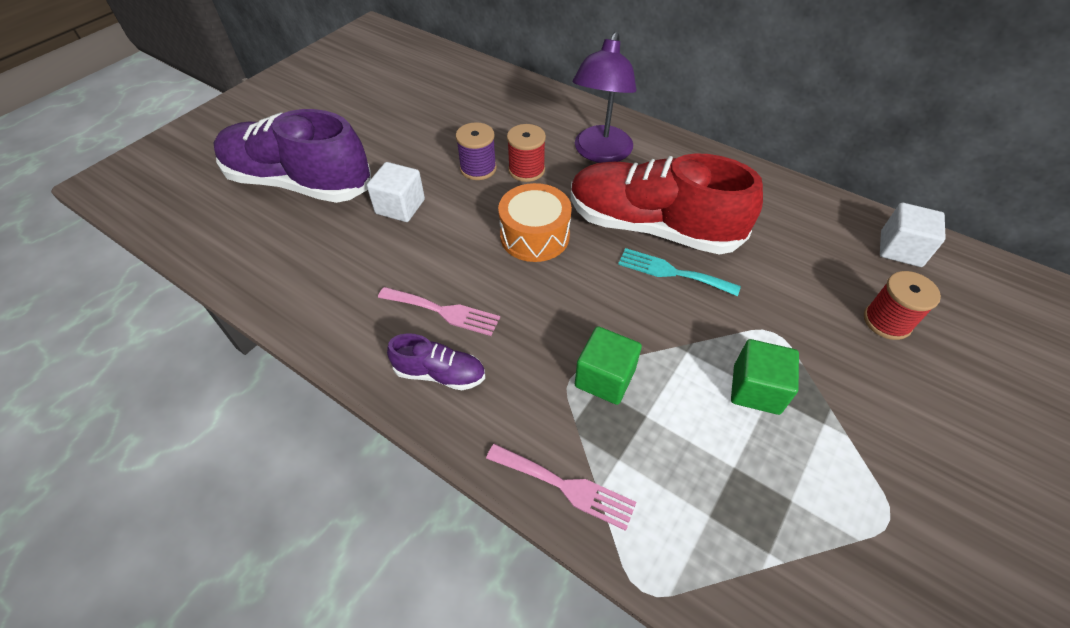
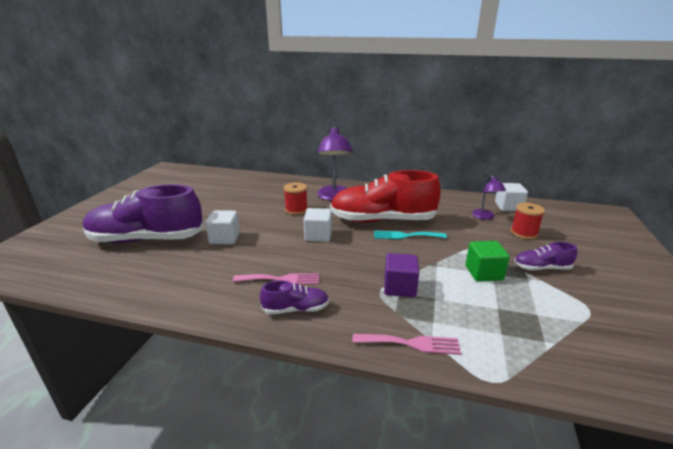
camera: 20 degrees left, 25 degrees down
purple spool [456,122,497,180] -> none
orange drum [498,183,572,262] -> white cube [304,208,332,242]
green cube [575,326,642,405] -> purple cube [384,253,419,297]
none -> purple lamp [472,175,506,220]
none -> purple shoe [514,242,577,270]

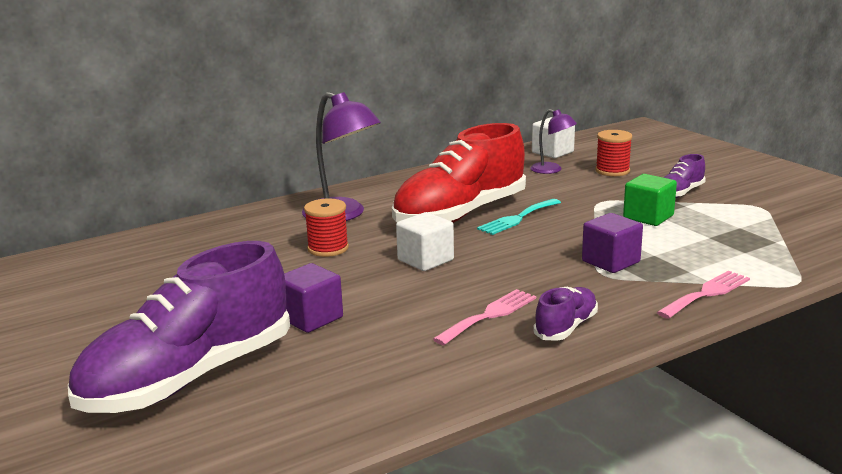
camera: 45 degrees left, 5 degrees down
white cube [205,211,240,244] -> purple cube [284,263,343,333]

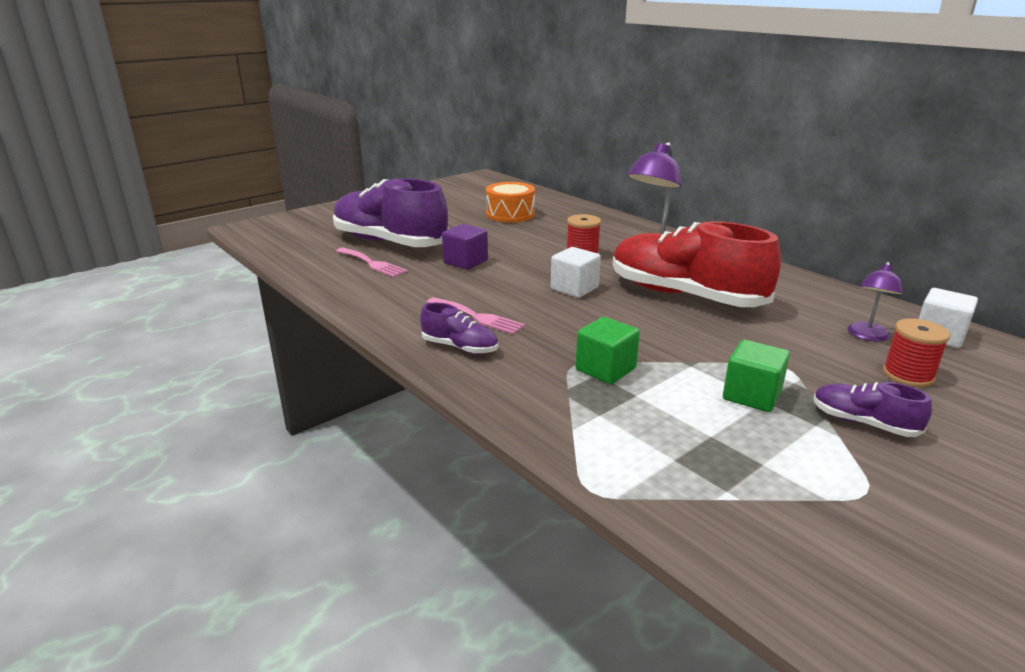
camera: 80 degrees right, 5 degrees up
turquoise fork [477,199,561,235] -> none
purple cube [582,213,643,273] -> green cube [576,317,640,384]
pink fork [657,270,750,319] -> pink fork moved to [336,248,408,277]
none -> orange drum [486,182,535,223]

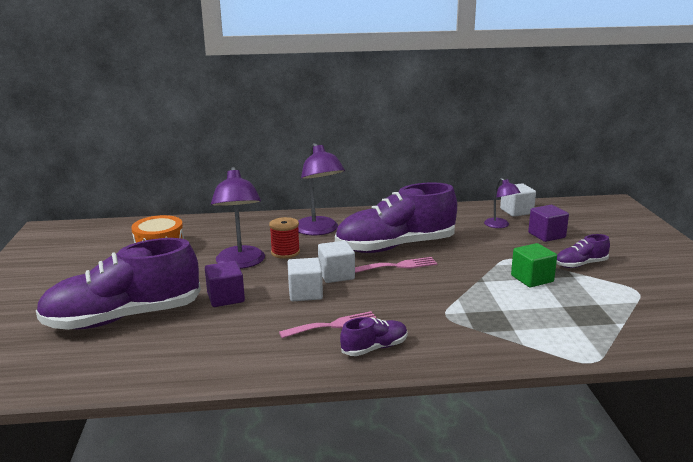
camera: 55 degrees left, 5 degrees down
pink fork [336,248,408,277] -> pink fork moved to [355,257,437,273]
green cube [576,317,640,384] -> none
red shoe [613,221,781,307] -> purple shoe [335,182,457,253]
red spool [883,318,950,387] -> purple cube [528,205,569,242]
none -> purple lamp [211,167,265,269]
none -> white cube [287,258,323,301]

